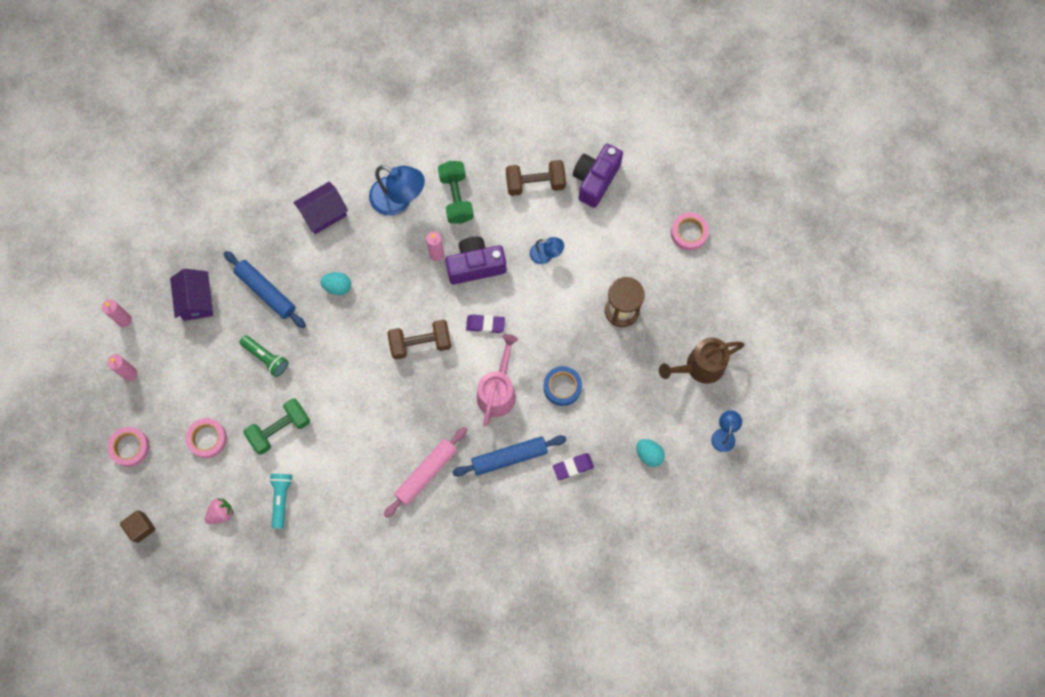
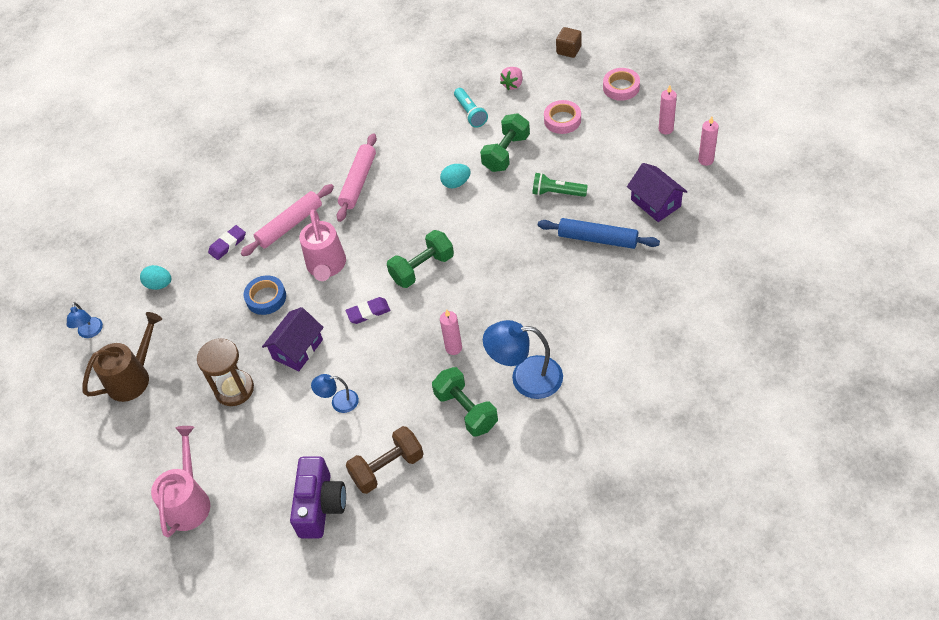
camera: 160 degrees right, 20 degrees down
purple house [293,181,348,234] -> purple house moved to [262,307,324,371]
turquoise egg [320,272,351,295] -> turquoise egg moved to [440,164,471,188]
brown dumbbell [387,320,452,359] -> green dumbbell [387,230,454,288]
purple camera [445,237,506,285] -> none
blue rolling pin [452,436,566,476] -> pink rolling pin [241,184,334,256]
pink tape [671,212,709,251] -> pink watering can [151,426,210,537]

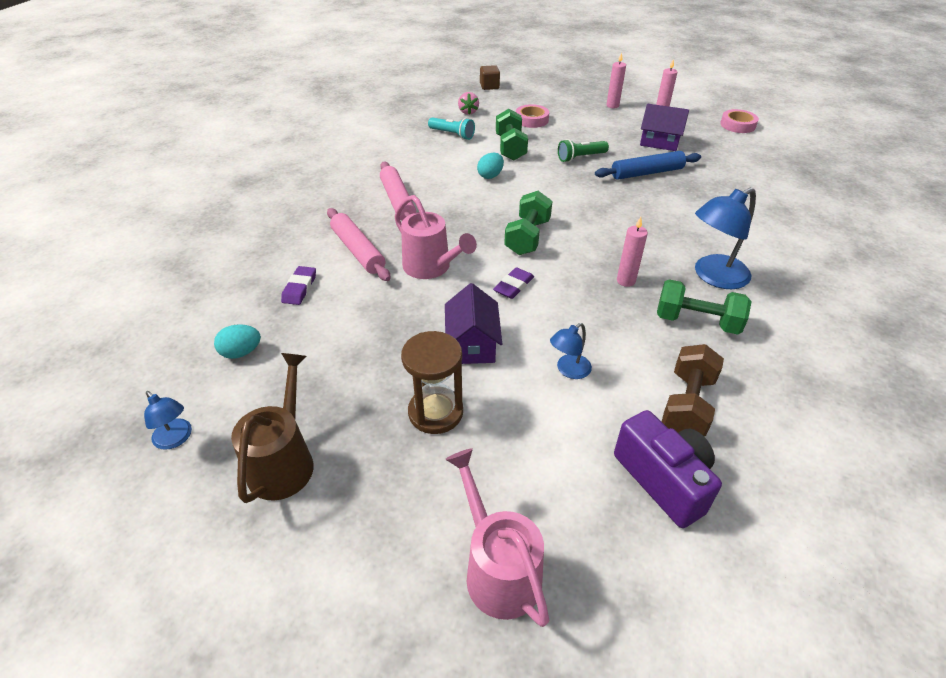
camera: 40 degrees left, 10 degrees down
pink rolling pin [241,184,334,256] -> pink rolling pin turned 45 degrees counterclockwise [327,208,390,281]
blue tape [244,275,286,315] -> none
pink tape [603,68,640,101] -> pink tape moved to [720,109,759,133]

